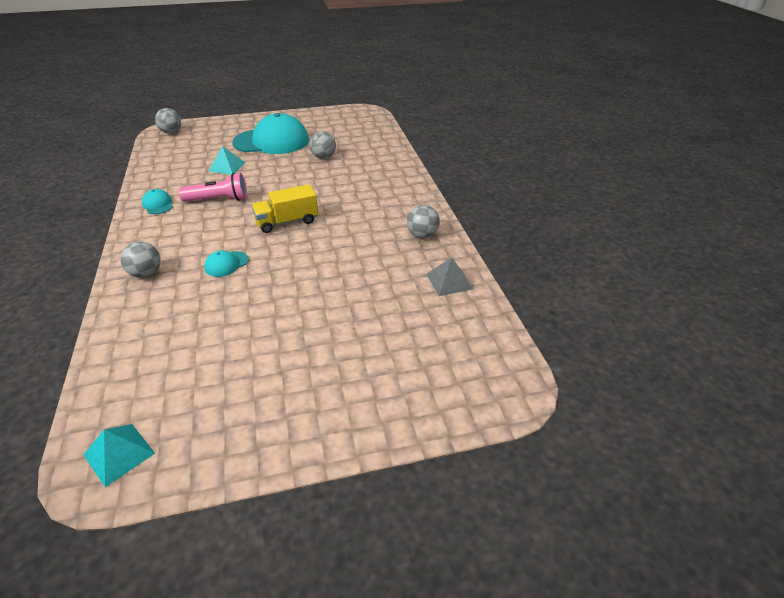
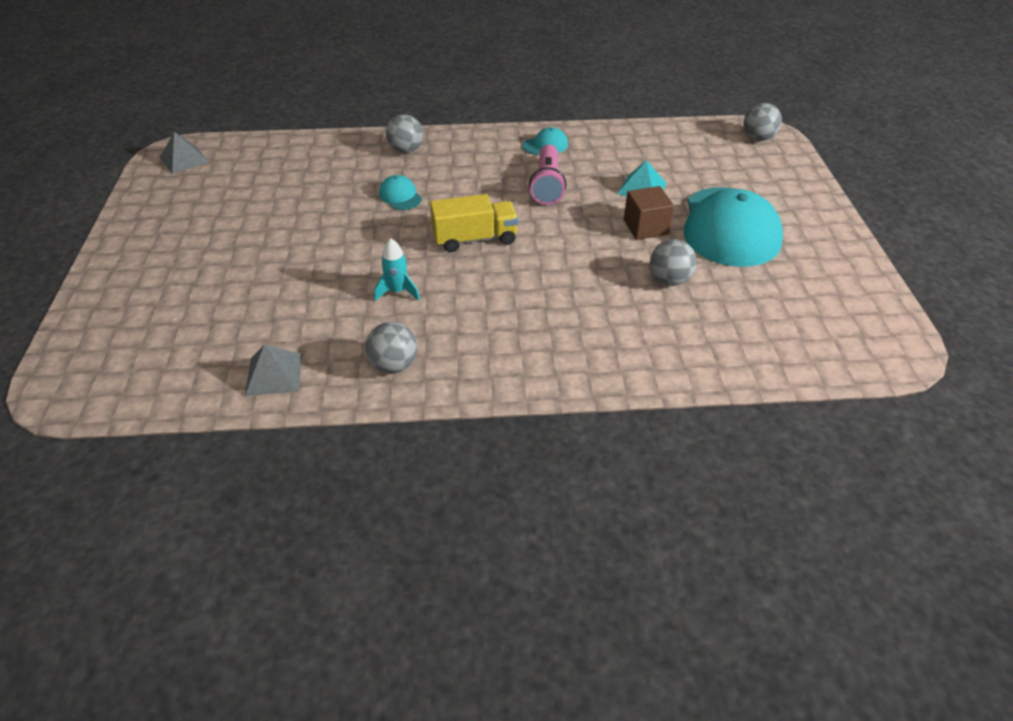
camera: 100 degrees right, 5 degrees up
turquoise pyramid [83,424,155,487] -> grey pyramid [160,132,209,174]
yellow truck [252,184,318,233] -> yellow truck turned 90 degrees clockwise [430,194,519,252]
none -> turquoise rocket [374,238,420,301]
none -> brown cube [624,186,674,240]

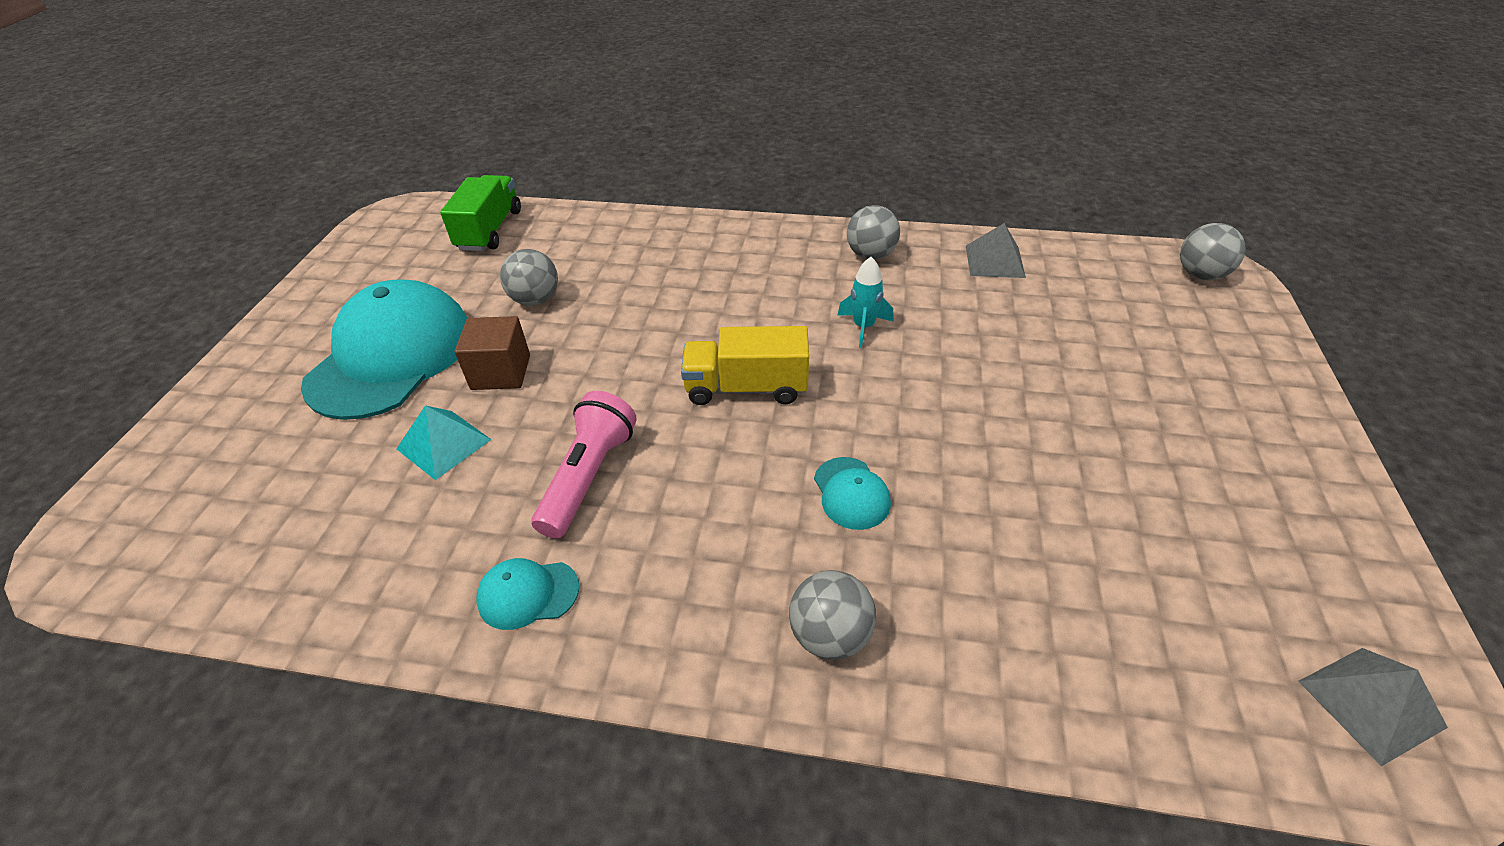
camera: 165 degrees left, 0 degrees up
grey ball [744,103,782,141] -> grey ball moved to [1180,223,1246,280]
none -> green truck [440,175,521,251]

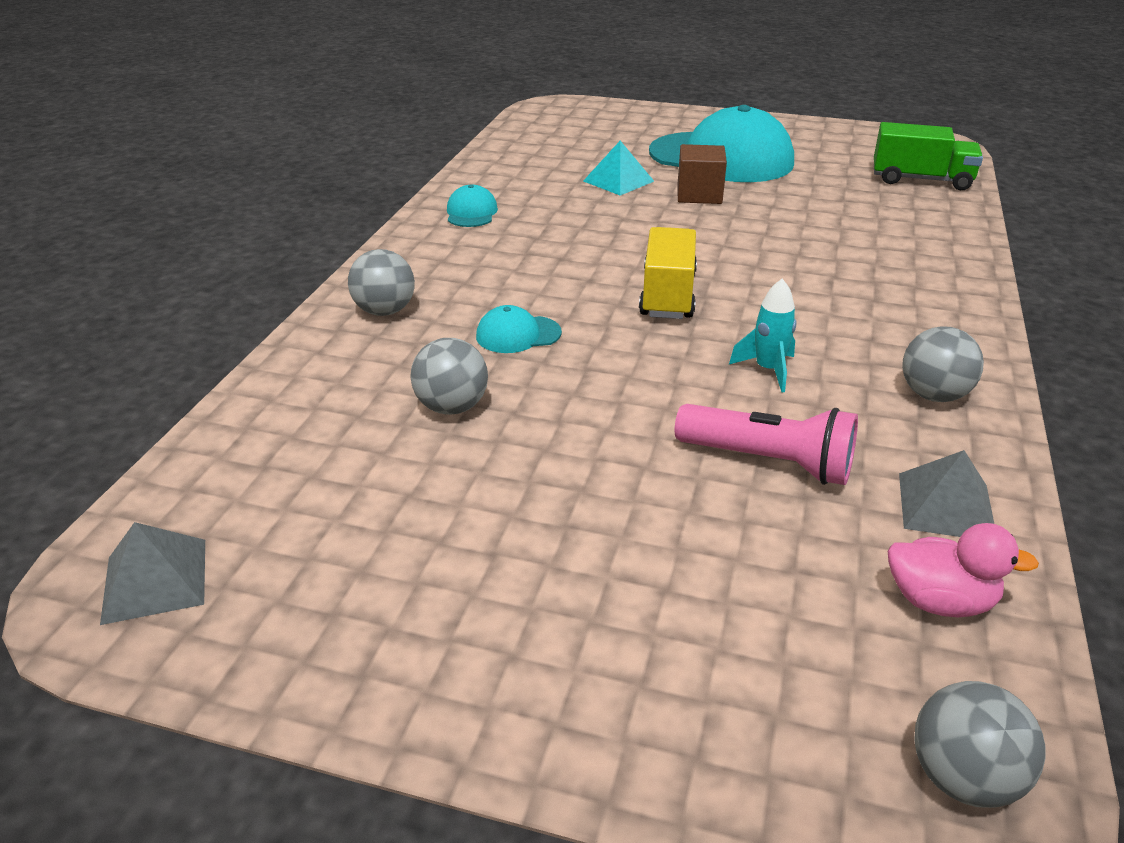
camera: 95 degrees right, 10 degrees down
grey ball [500,249,558,306] -> grey ball moved to [410,338,488,415]
pink flashlight [532,391,637,539] -> pink flashlight moved to [675,404,858,485]
none -> pink duck [888,523,1039,617]

